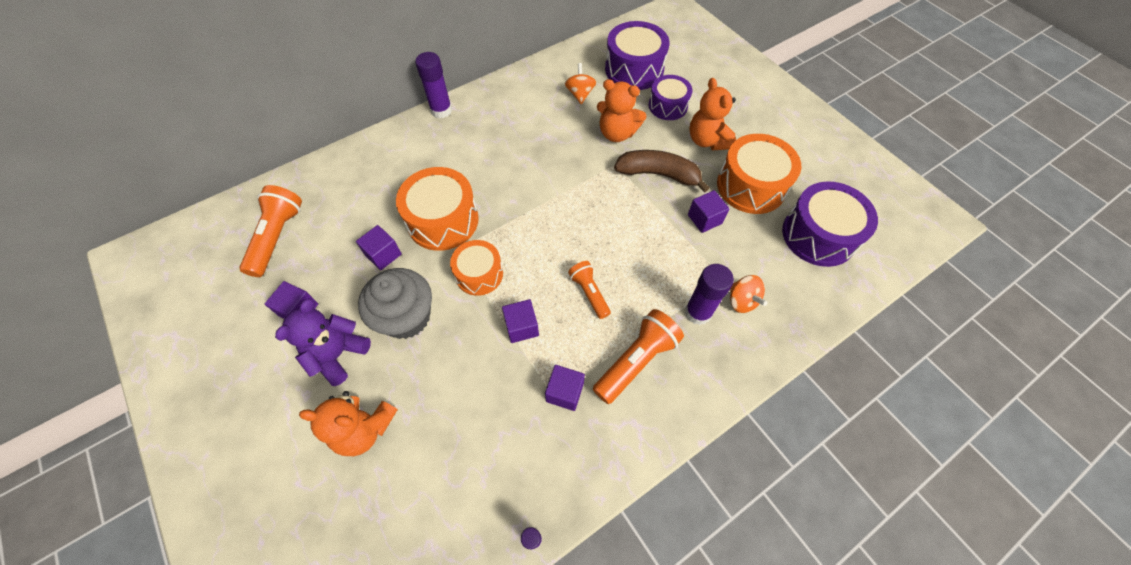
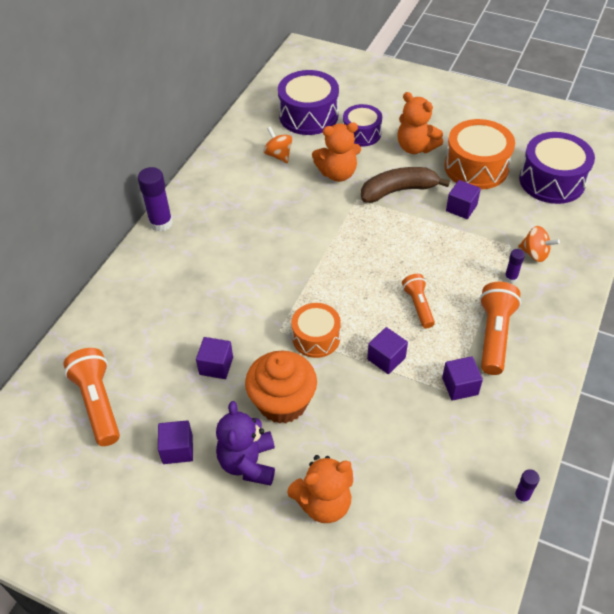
camera: 30 degrees left, 10 degrees down
grey cupcake [358,268,432,339] -> orange cupcake [245,351,317,424]
orange drum [396,167,479,251] -> none
orange flashlight [568,261,611,319] -> orange flashlight turned 45 degrees clockwise [402,274,435,328]
purple glue stick [685,264,734,325] -> purple glue stick [504,249,525,283], size x0.53

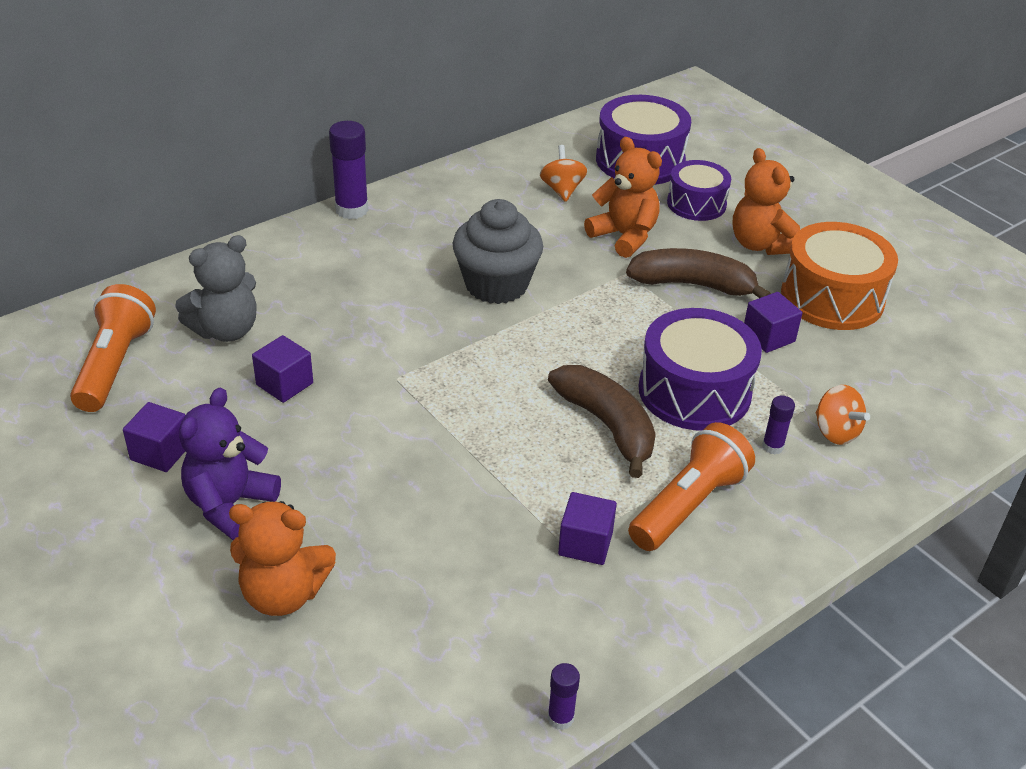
camera: 25 degrees right, 10 degrees down
orange cupcake [245,351,317,424] -> none
orange drum [291,303,341,358] -> none
orange teddy bear [312,122,361,182] -> orange teddy bear turned 150 degrees counterclockwise [584,137,662,258]
purple cube [367,327,408,374] -> none
orange flashlight [402,274,435,328] -> brown banana [548,365,656,478]
purple drum [519,132,595,204] -> purple drum moved to [639,308,762,431]
none -> grey teddy bear [175,235,257,342]
none -> grey cupcake [452,199,543,304]

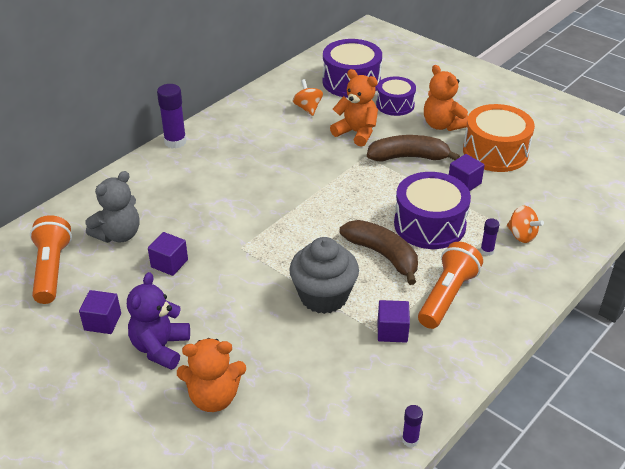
camera: 10 degrees left, 0 degrees up
grey cupcake [452,199,543,304] -> grey cupcake moved to [289,237,359,314]

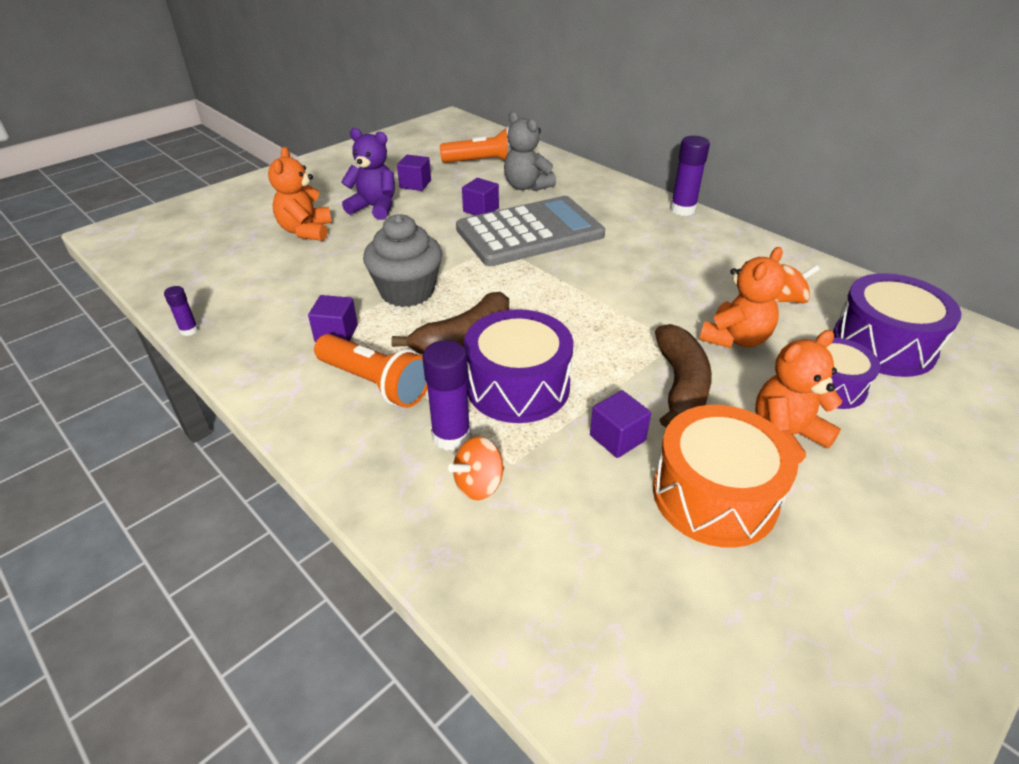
camera: 95 degrees right, 0 degrees up
purple glue stick [480,218,500,256] -> purple glue stick [422,340,471,451], size x1.88
none -> grey calculator [456,196,605,266]

